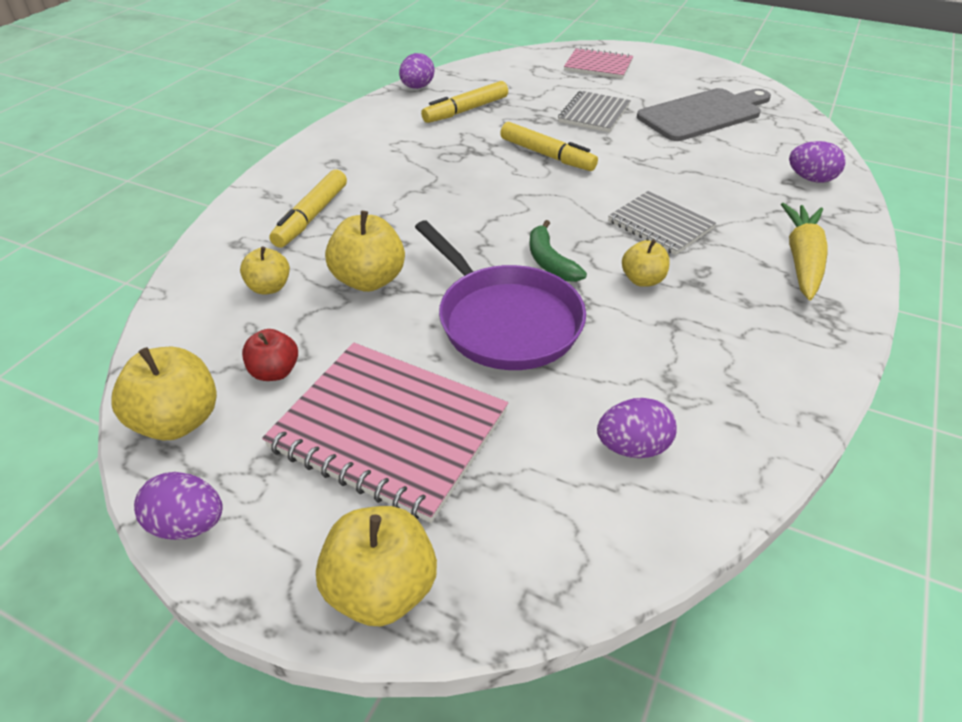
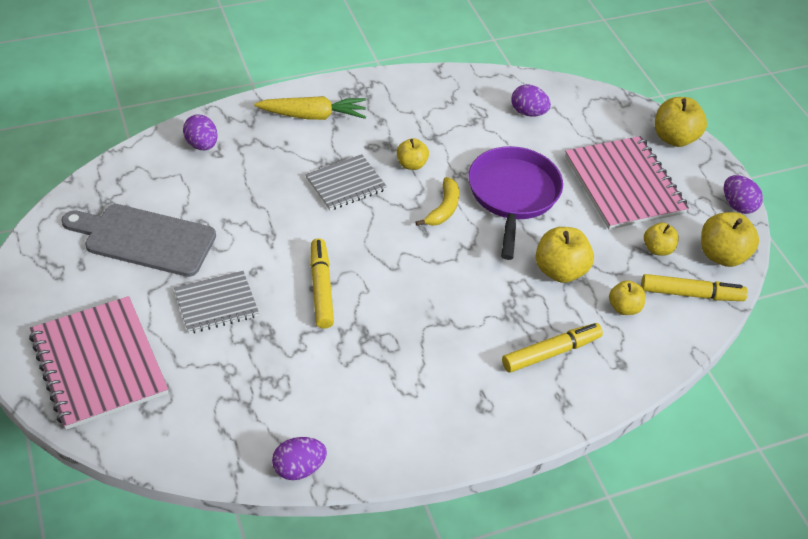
camera: 140 degrees left, 5 degrees up
red apple [242,329,298,381] -> yellow apple [644,222,679,256]
yellow marker [421,81,508,123] -> yellow marker moved to [641,274,748,301]
green banana [529,220,587,282] -> yellow banana [415,177,459,226]
pink notebook [564,47,633,79] -> pink notebook [29,296,168,430], size x1.68
grey notebook [608,191,716,255] -> grey notebook turned 60 degrees clockwise [305,154,387,210]
yellow carrot [781,203,828,300] -> yellow carrot turned 150 degrees counterclockwise [254,96,366,120]

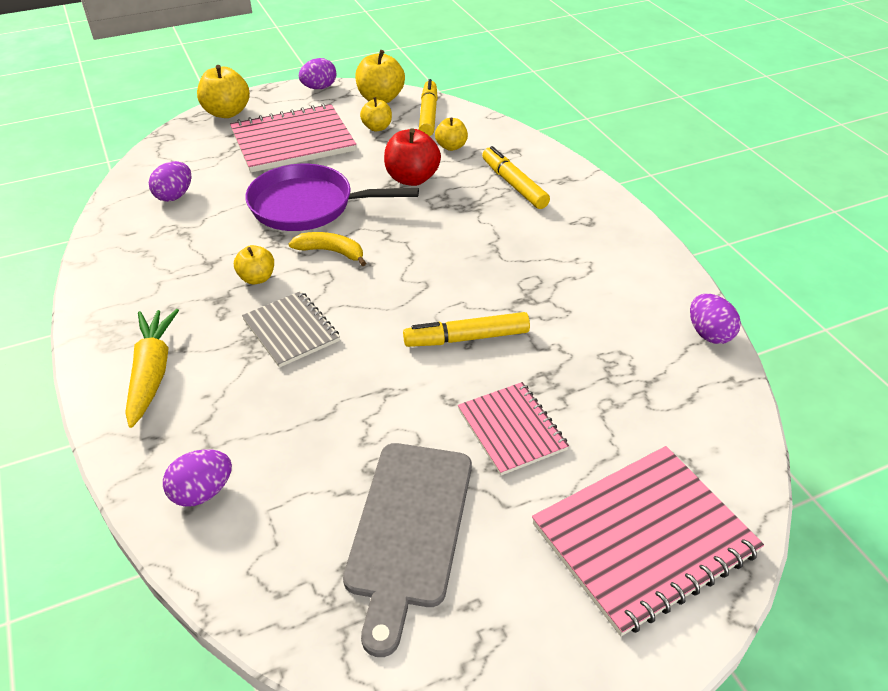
camera: 90 degrees left, 5 degrees down
grey notebook [174,271,259,334] -> pink notebook [458,382,569,476]
yellow apple [535,227,594,283] -> red apple [384,128,441,186]

